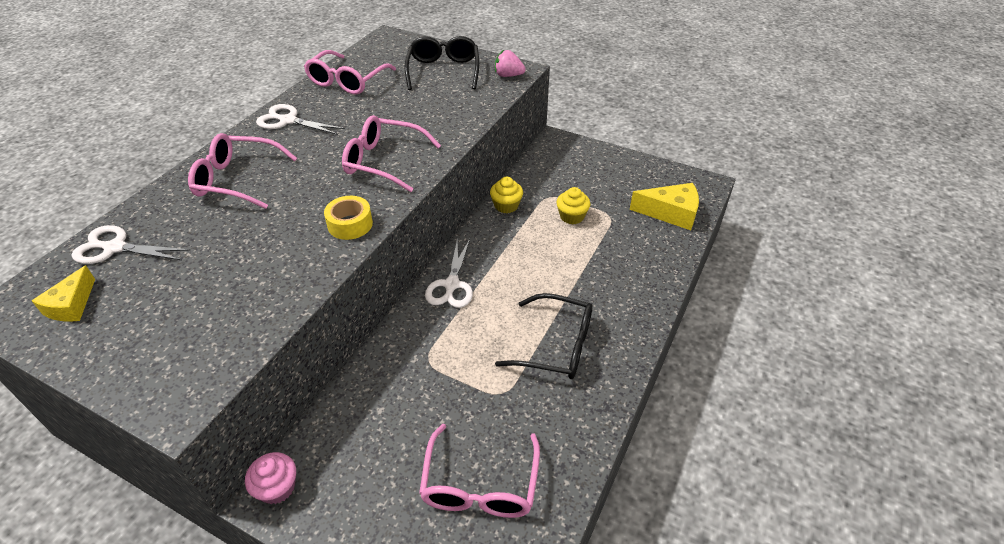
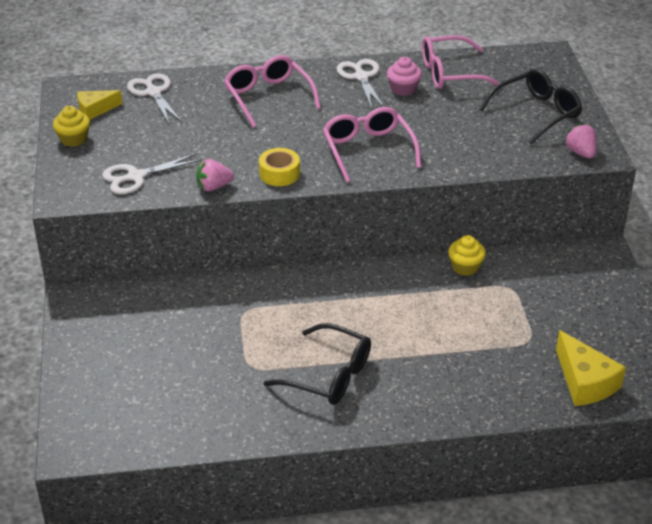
camera: 55 degrees right, 5 degrees down
pink cupcake [245,452,296,504] -> pink cupcake moved to [387,57,422,96]
pink glasses [419,424,540,518] -> none
white scissors [425,239,473,308] -> white scissors moved to [102,154,202,194]
black glasses [495,293,593,379] -> black glasses turned 45 degrees counterclockwise [264,323,371,405]
yellow cupcake [556,187,591,224] -> yellow cupcake moved to [53,106,90,147]
none -> pink strawberry [196,159,234,191]

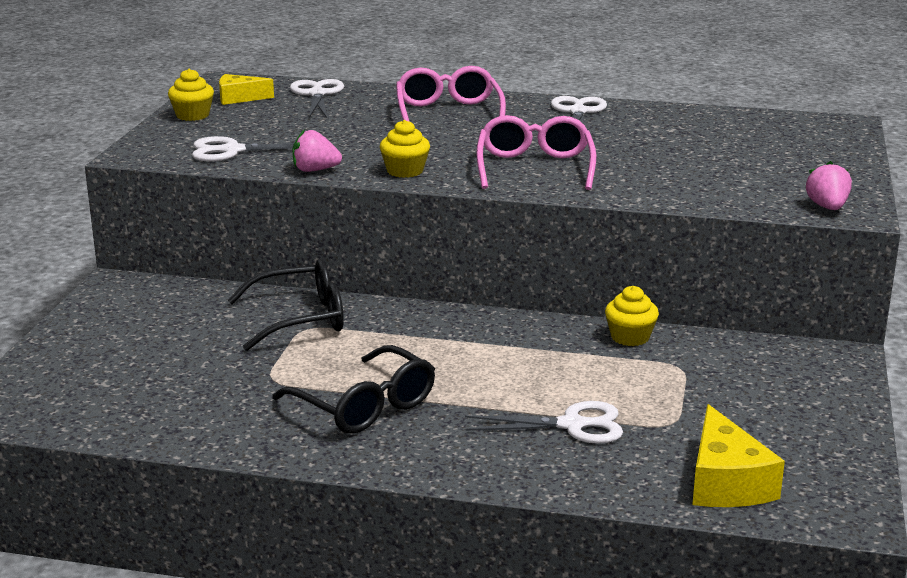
camera: 20 degrees right, 15 degrees down
yellow tape [259,148,300,186] -> yellow cupcake [380,120,430,178]
pink cupcake [387,57,422,96] -> none
pink glasses [422,35,500,89] -> none
black glasses [479,69,582,145] -> black glasses moved to [228,259,344,351]
none -> white scissors [465,401,623,444]

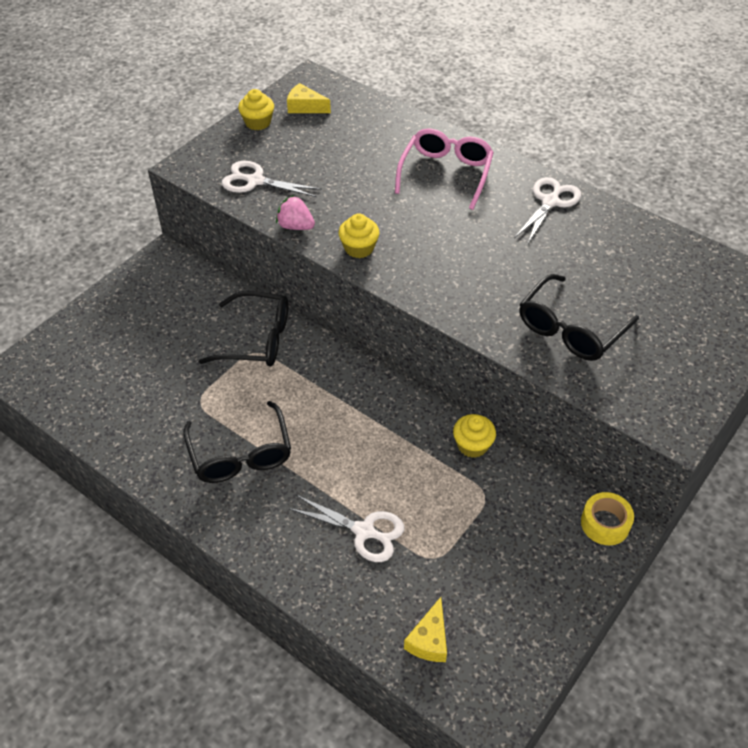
camera: 25 degrees right, 25 degrees up
white scissors [290,79,344,118] -> none
pink glasses [476,115,596,190] -> none
yellow cheese [692,404,785,507] -> yellow cheese [404,597,447,662], size x0.64
pink strawberry [805,161,852,210] -> none
none -> black glasses [519,274,639,361]
none -> yellow tape [581,492,634,545]

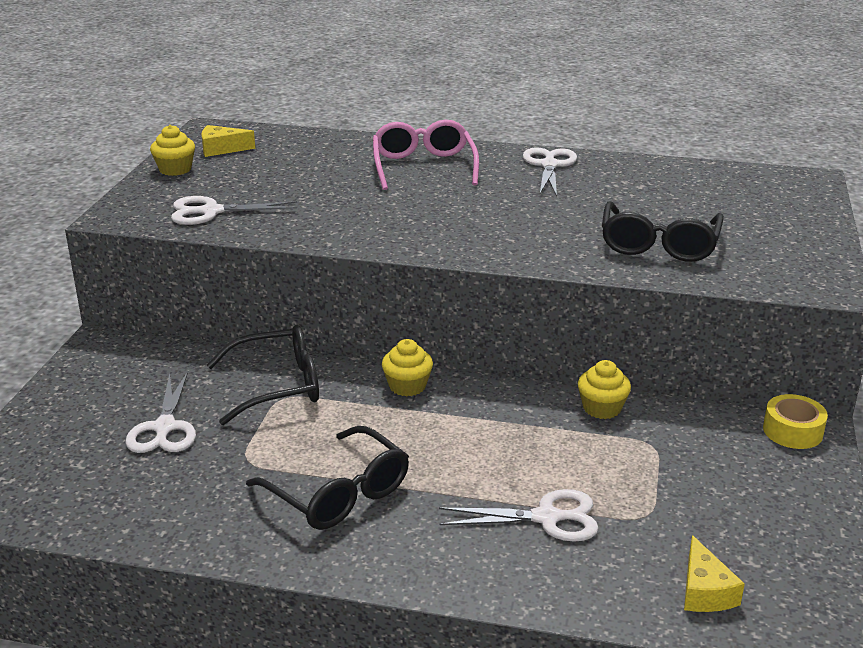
camera: 25 degrees left, 20 degrees down
pink strawberry [276,195,315,230] -> none
yellow cupcake [338,213,380,258] -> yellow cupcake moved to [382,339,433,396]
none -> white scissors [125,372,196,453]

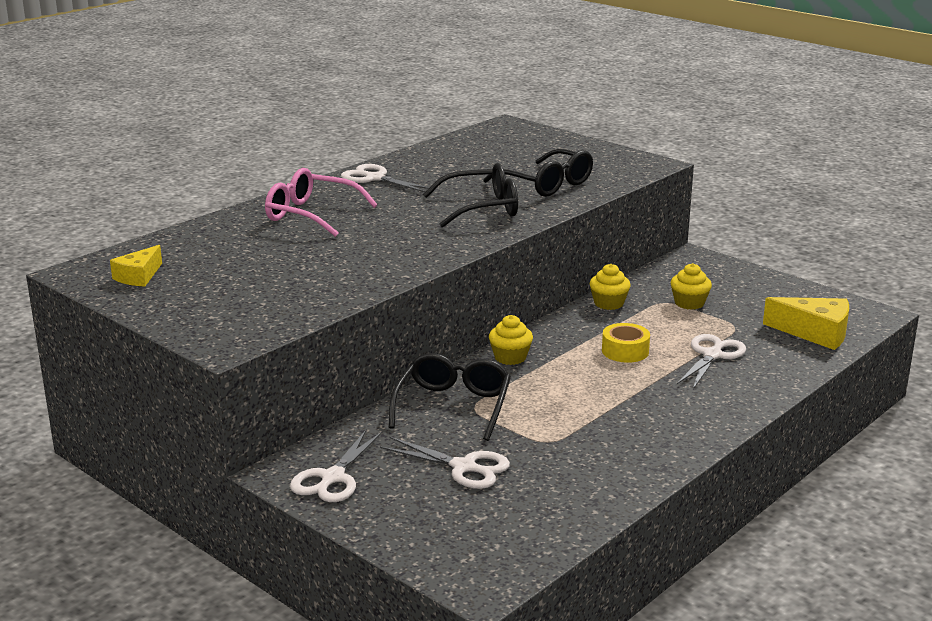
camera: 60 degrees left, 5 degrees down
yellow cupcake [150,125,195,176] -> yellow cupcake moved to [671,263,712,310]
white scissors [171,196,297,225] -> white scissors moved to [290,430,383,502]
black glasses [246,426,409,530] -> black glasses moved to [423,163,518,228]
yellow cheese [684,535,745,612] -> yellow cheese [763,297,849,350], size x1.57
yellow tape [763,394,828,449] -> yellow tape moved to [602,323,650,363]

